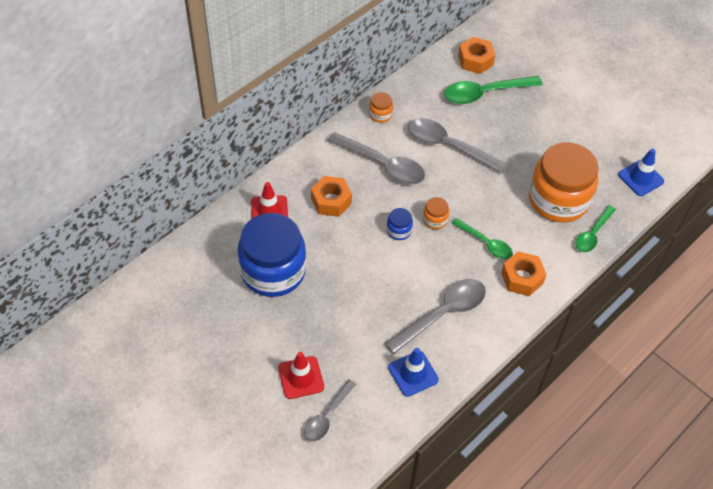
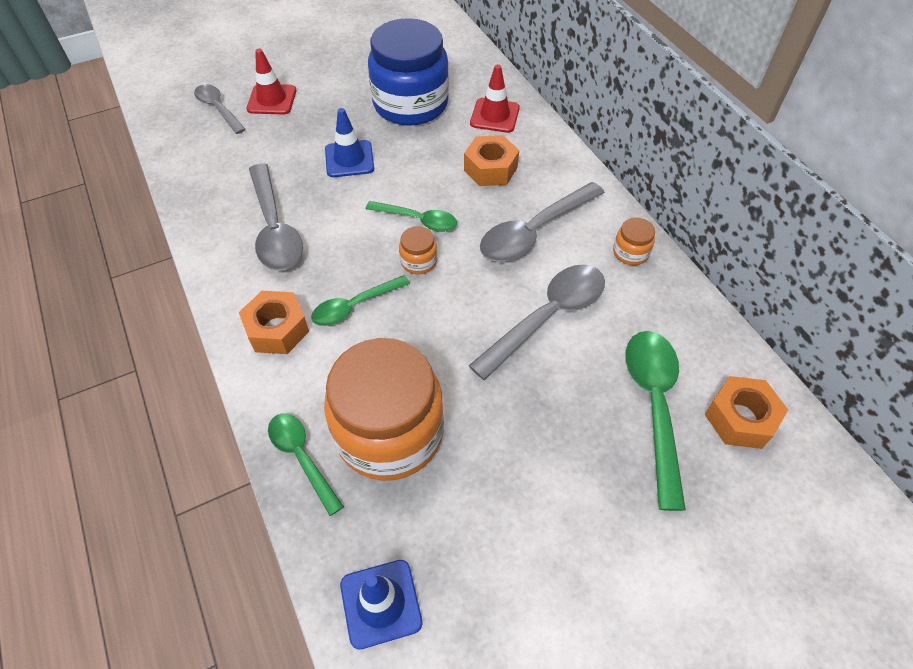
camera: 110 degrees right, 0 degrees up
blue jar [386,208,413,240] -> green spoon [365,201,457,232]
blue traffic cone [388,348,439,397] -> blue traffic cone moved to [325,108,374,177]

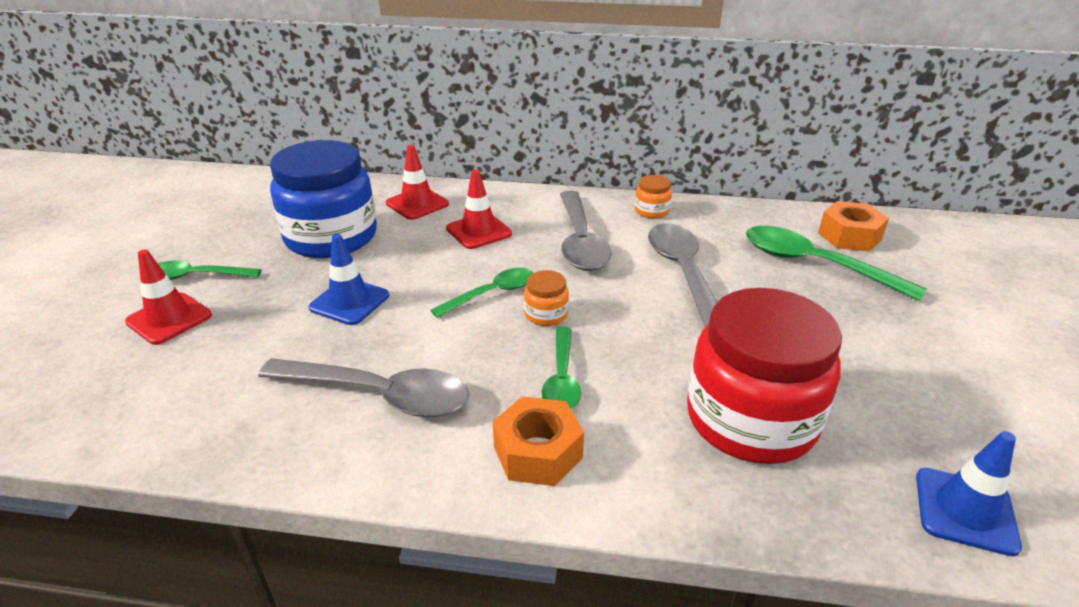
camera: 55 degrees left, 20 degrees down
grey spoon [194,84,246,134] -> none
green spoon [268,414,344,516] -> green spoon moved to [158,261,262,280]
orange jar [324,338,444,481] -> red jar [687,288,842,464]
orange nut [464,135,519,186] -> red traffic cone [446,170,512,249]

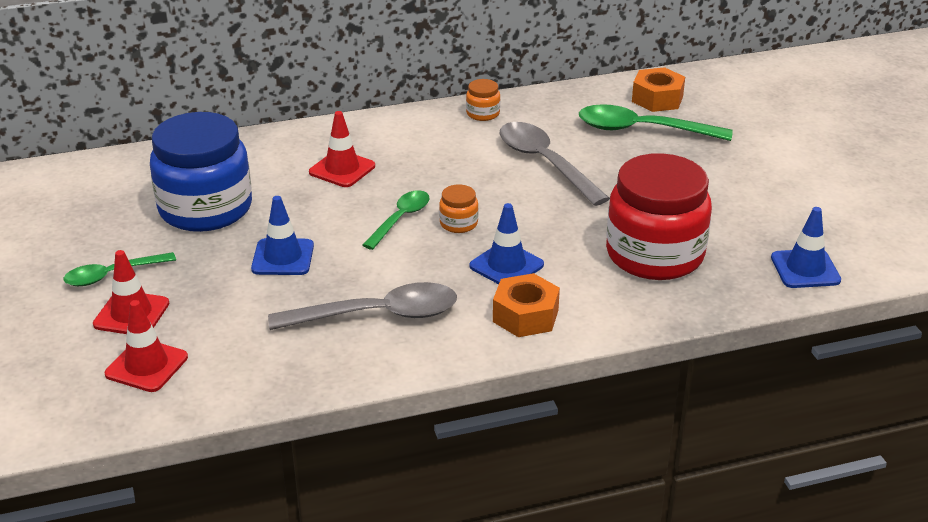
camera: 25 degrees left, 0 degrees up
red traffic cone [386,145,449,220] -> red traffic cone moved to [105,300,188,392]
green spoon [542,327,581,409] -> blue traffic cone [470,203,544,284]
grey spoon [560,191,612,271] -> none

